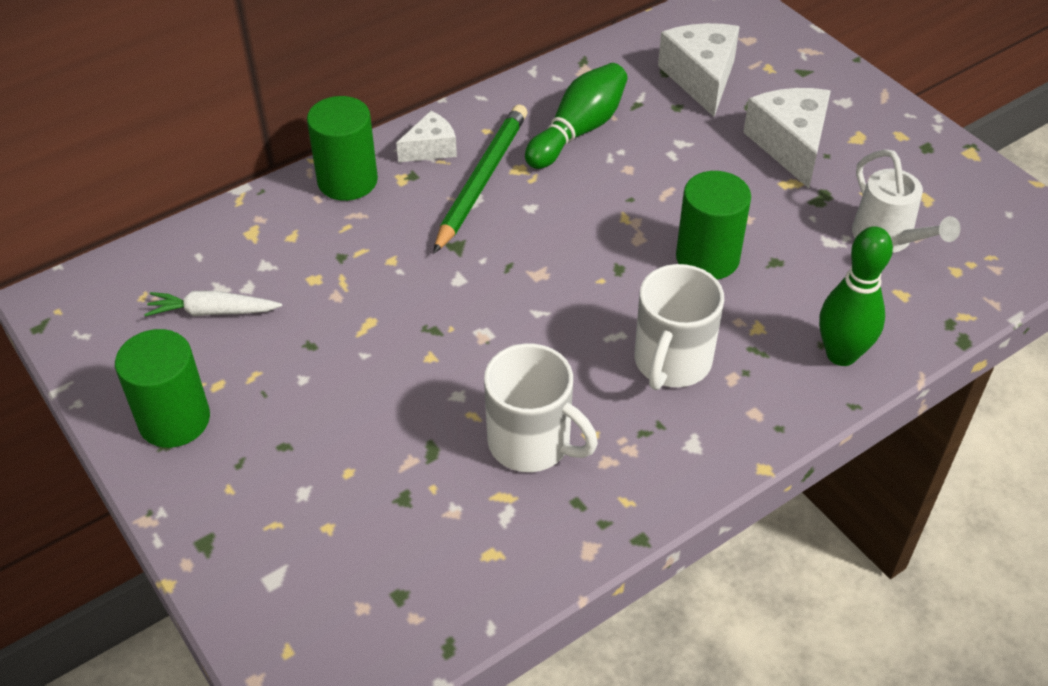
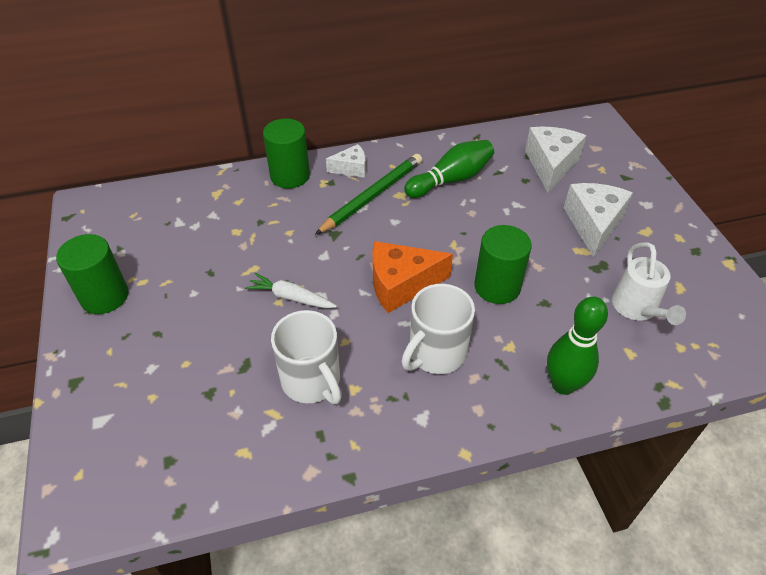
camera: 20 degrees right, 0 degrees up
white carrot [144,291,282,317] -> white carrot moved to [245,273,337,308]
none -> orange cheese [372,241,453,313]

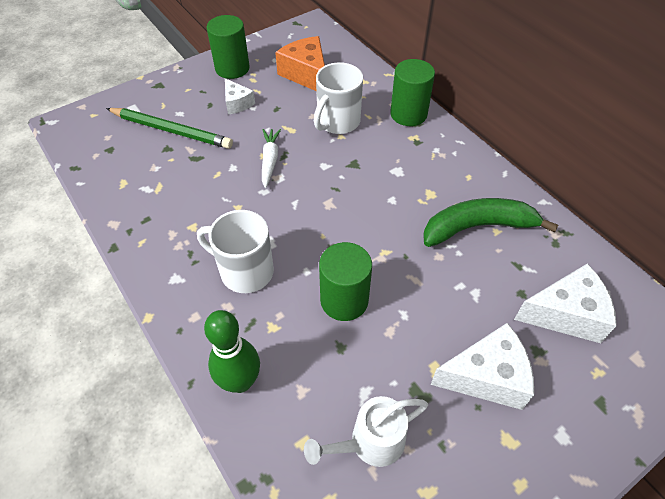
camera: 70 degrees right, 5 degrees up
white mug [271,310,341,404] -> white mug moved to [314,62,363,134]
green pencil [315,154,422,235] -> green pencil moved to [106,108,233,149]
white cheese [326,144,366,178] -> white cheese moved to [225,78,255,114]
orange cheese [372,241,453,313] -> orange cheese moved to [275,36,325,91]
green bowling pin [404,140,494,198] -> green banana [423,198,558,247]

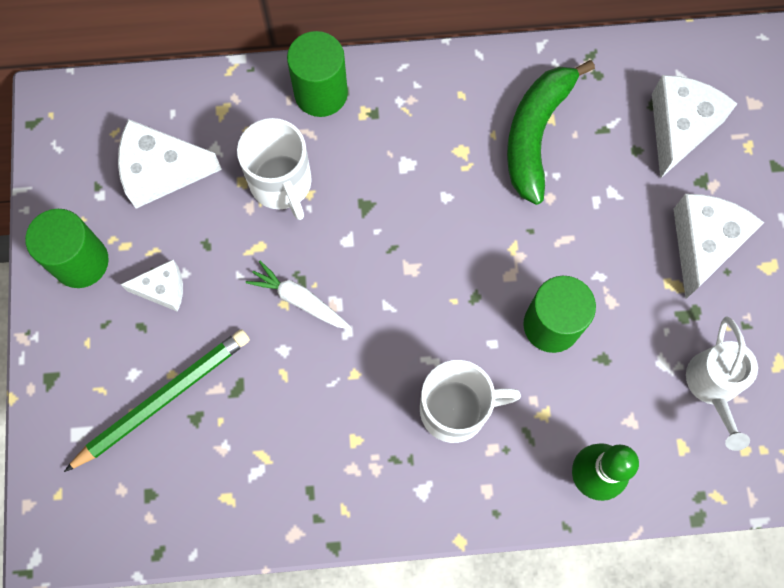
camera: 60 degrees left, 20 degrees up
white mug [197,210,274,293] -> white mug turned 150 degrees counterclockwise [420,360,521,443]
orange cheese [275,36,325,91] -> white cheese [118,119,222,209]

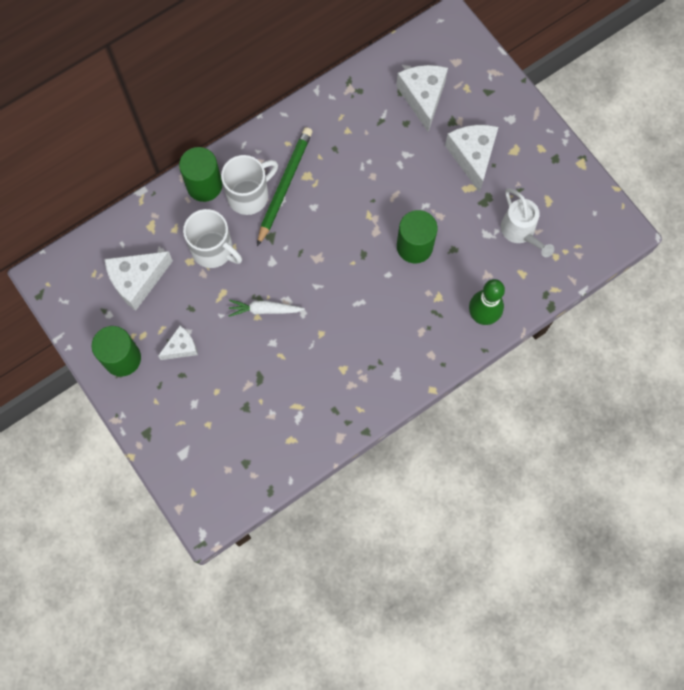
camera: 30 degrees left, 0 degrees up
green pencil [64,329,250,472] -> green pencil moved to [257,127,313,246]
white mug [420,360,521,443] -> white mug moved to [221,155,278,215]
green banana [507,60,595,205] -> none

